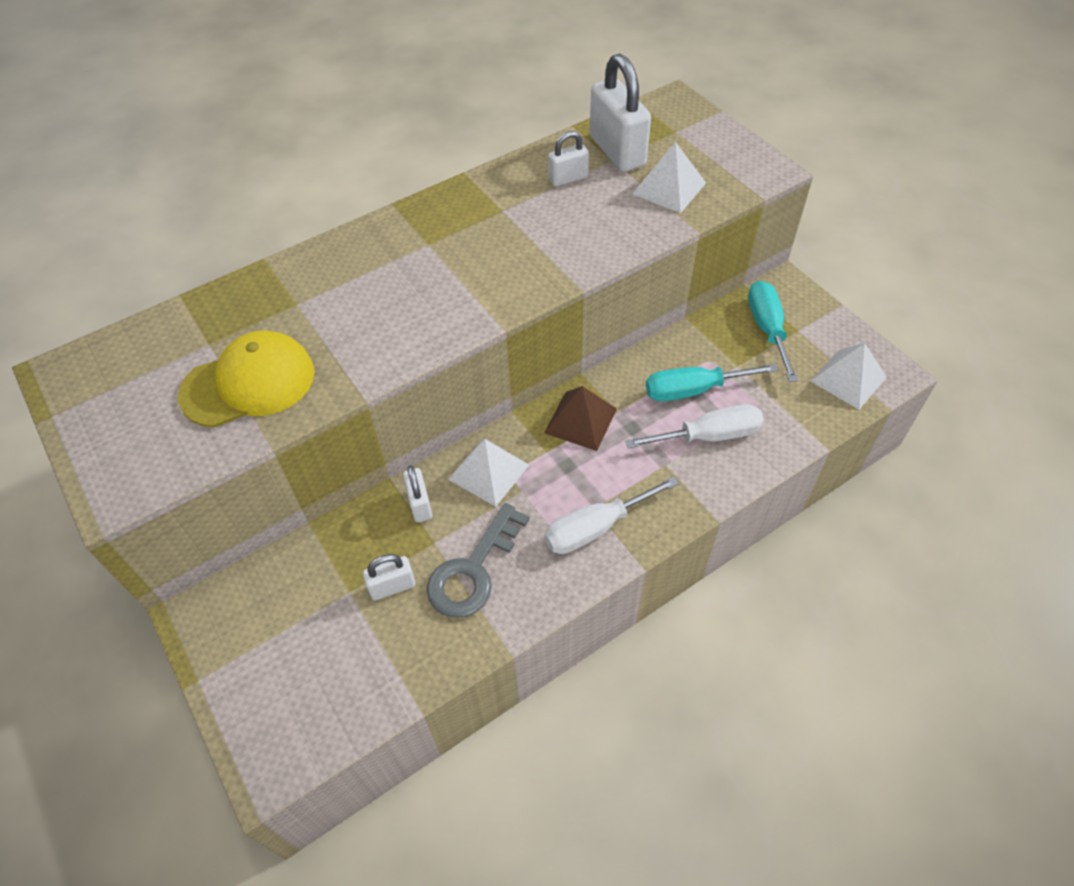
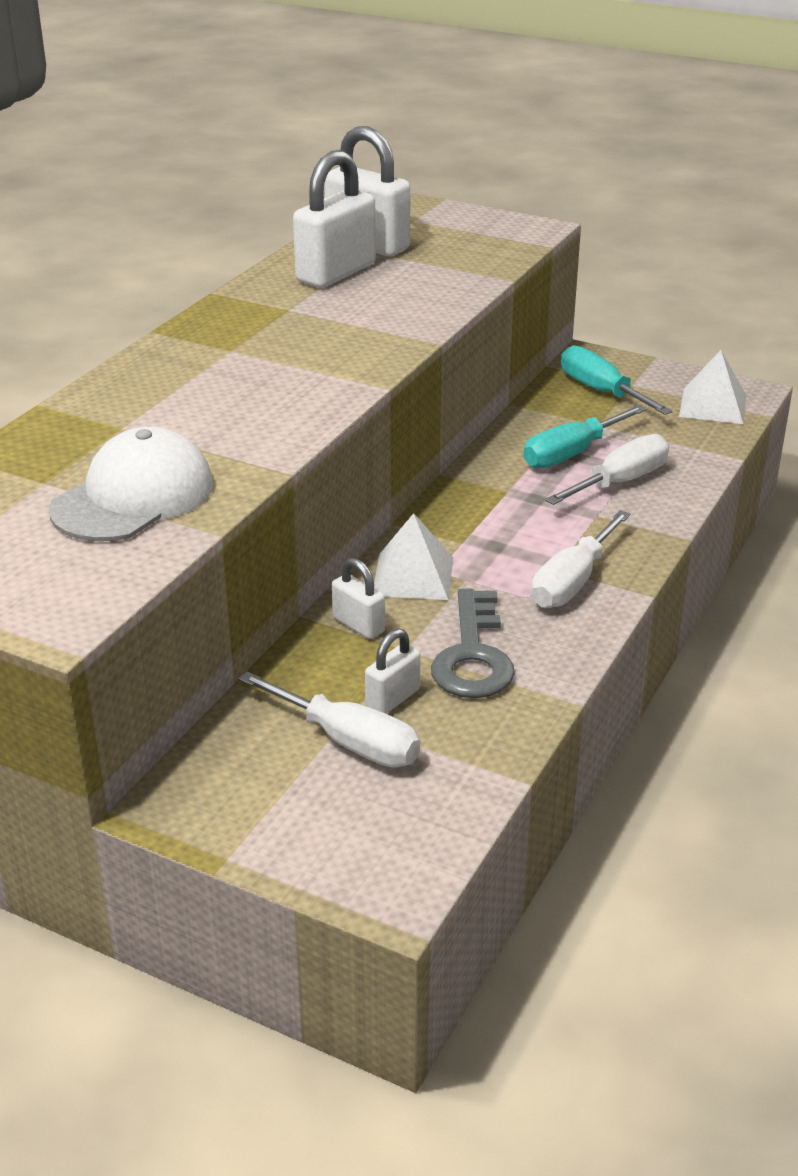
camera: 30 degrees left, 20 degrees down
yellow cap [178,330,315,428] -> white cap [49,427,213,541]
brown pyramid [544,386,617,451] -> none
white padlock [548,131,589,186] -> white padlock [293,150,376,288], size x1.91
white pyramid [632,142,706,213] -> none
none -> white screwdriver [239,672,420,768]

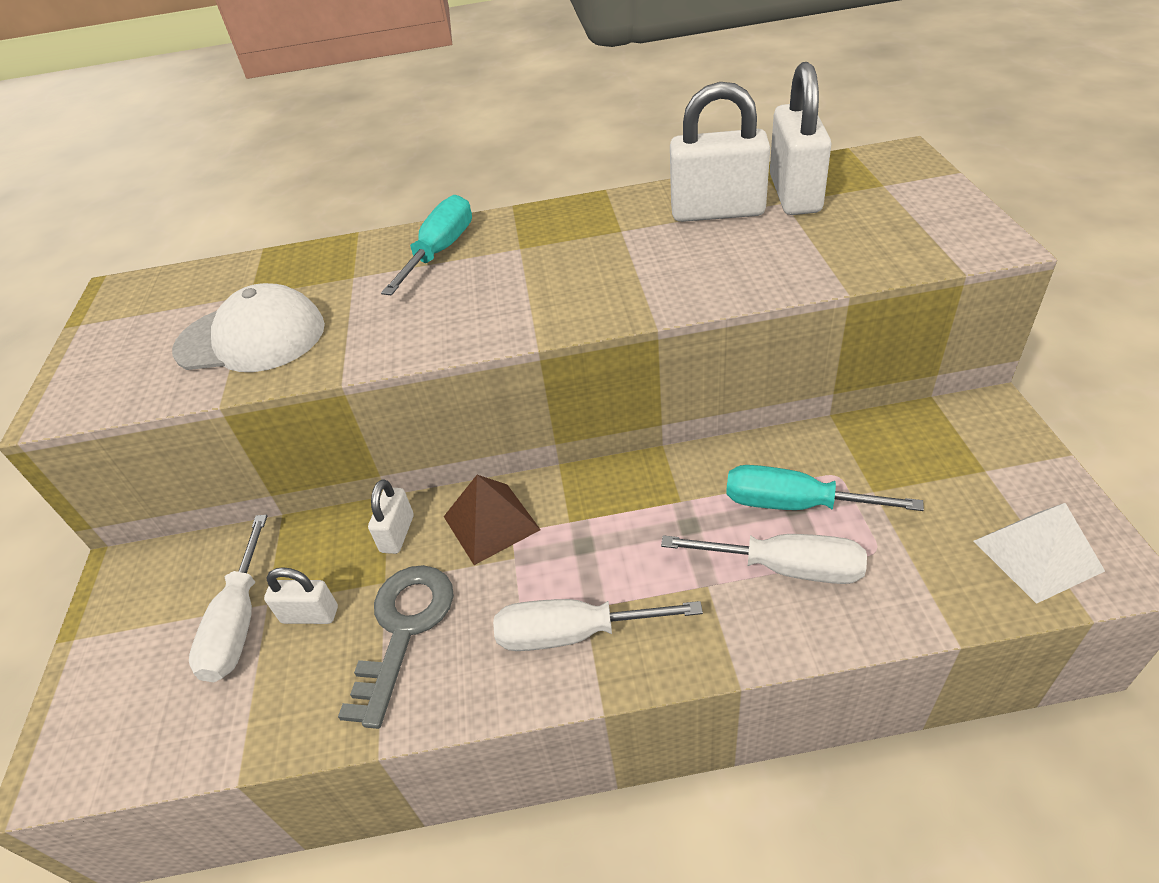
camera: 60 degrees right, 10 degrees up
white pyramid [374,513,453,600] -> brown pyramid [444,475,541,565]
grey key [431,589,515,698] -> grey key turned 135 degrees clockwise [338,565,454,729]
turquoise screwdriver [561,345,673,415] -> turquoise screwdriver moved to [381,195,472,296]

